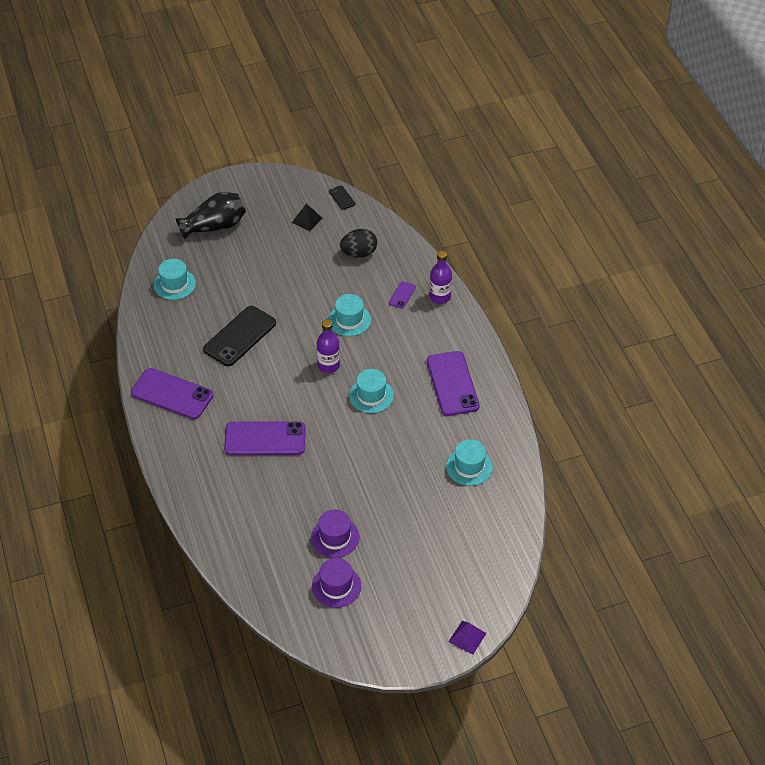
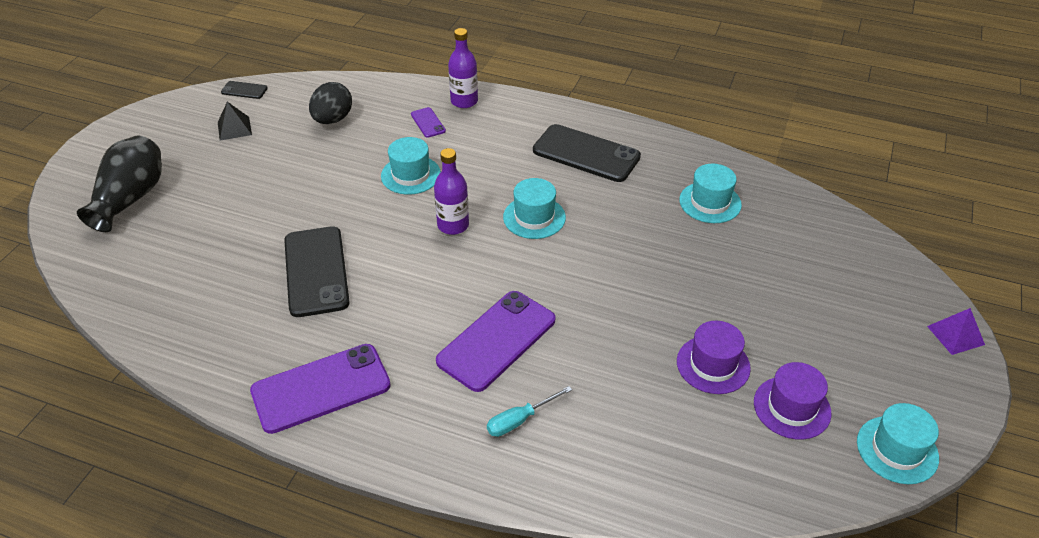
camera: 50 degrees left, 5 degrees down
turquoise hat [154,259,196,300] -> turquoise hat moved to [857,403,939,484]
purple phone [427,351,480,416] -> black phone [533,124,641,182]
none -> turquoise screwdriver [487,386,572,437]

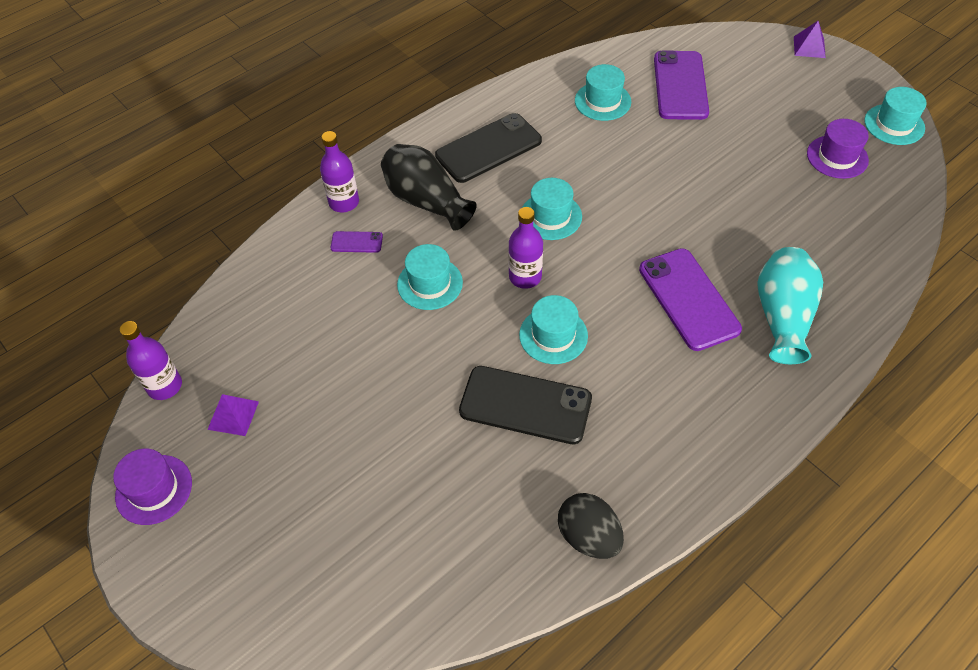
camera: 60 degrees left, 10 degrees up
black vase [77,136,162,232] -> black vase moved to [381,144,477,231]
black pyramid [218,102,252,141] -> purple pyramid [207,394,259,436]
black phone [221,81,268,99] -> purple bottle [120,321,182,400]
purple phone [250,344,391,434] -> purple phone moved to [654,50,709,120]
black egg [309,82,352,124] -> black egg moved to [558,493,624,559]
turquoise screwdriver [487,386,572,437] -> turquoise vase [757,247,823,364]
purple hat [677,321,751,394] -> purple hat moved to [113,448,192,525]
none -> turquoise hat [519,295,588,364]

